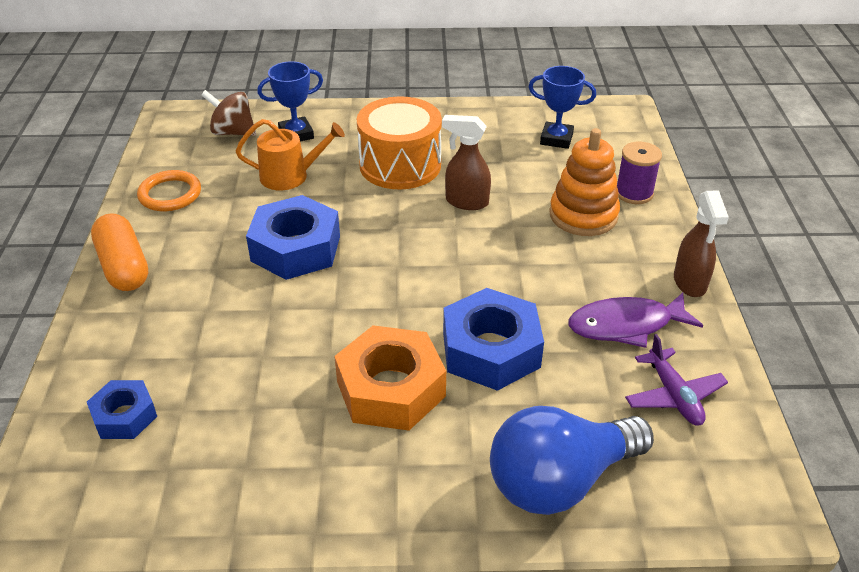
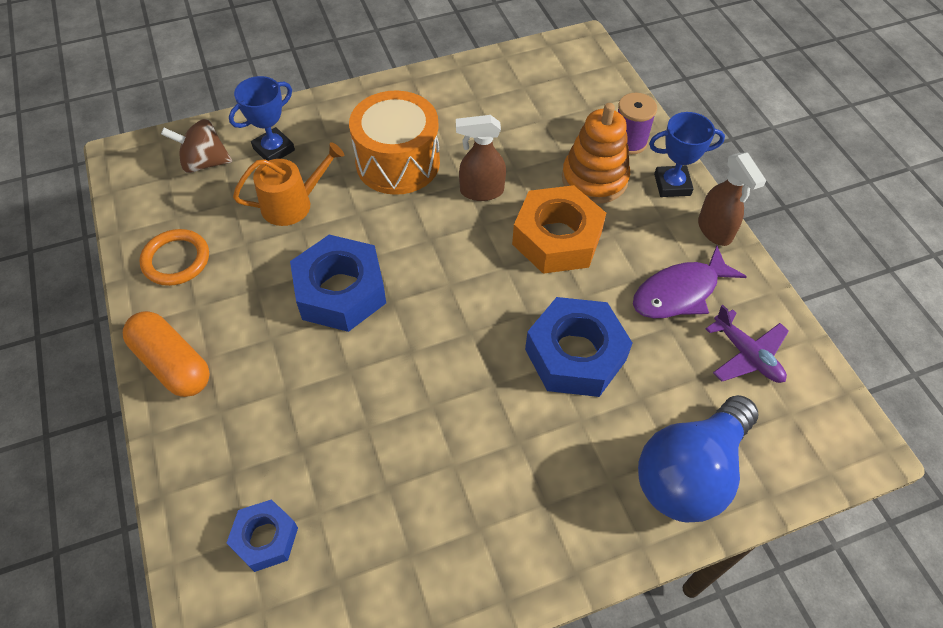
camera: 20 degrees left, 15 degrees up
orange nut [334,325,446,431] -> orange nut moved to [512,185,606,274]
blue trophy [529,66,596,149] -> blue trophy moved to [649,112,725,197]

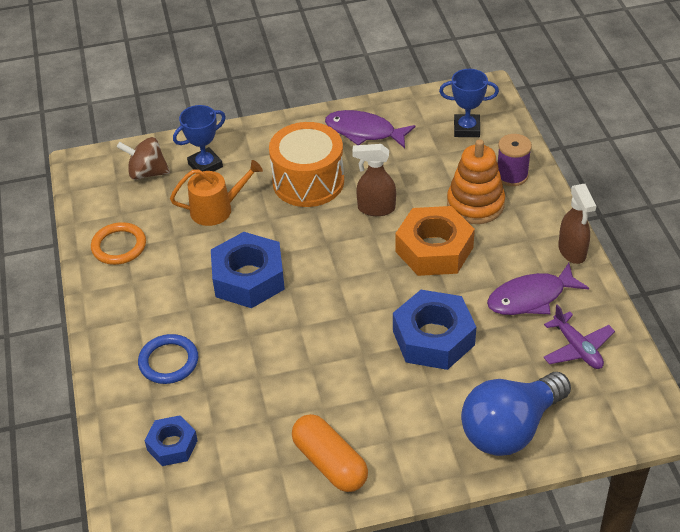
camera: 10 degrees right, 10 degrees down
orange capsule [123,311,210,397] -> orange capsule moved to [292,414,368,492]
blue trophy [649,112,725,197] -> blue trophy moved to [439,69,499,137]
none -> blue ring [138,334,198,384]
none -> purple fish [325,110,415,148]

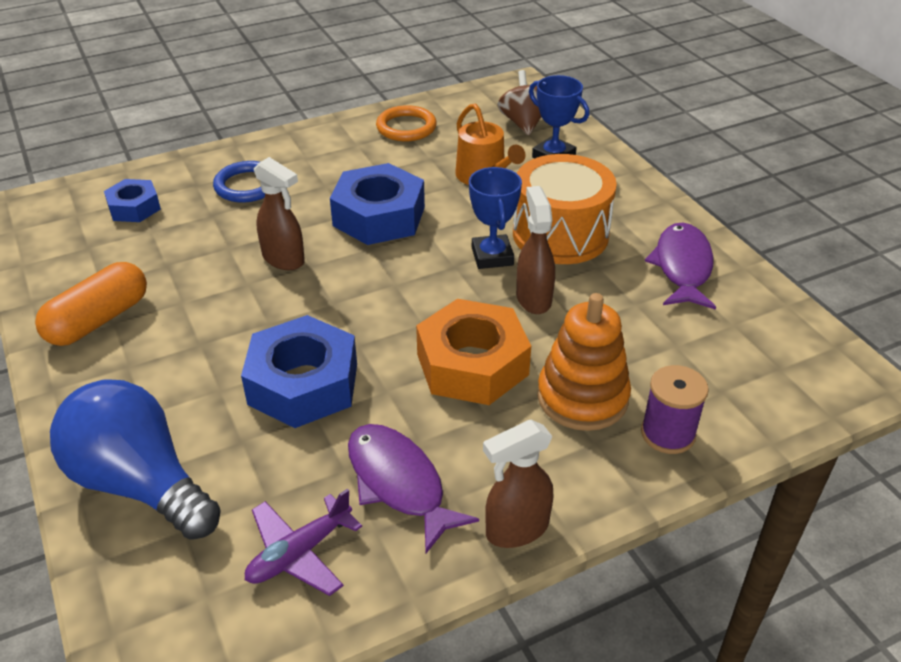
camera: 75 degrees right, 5 degrees down
blue trophy [439,69,499,137] -> blue trophy moved to [469,167,522,269]
none -> brown spray bottle [254,157,305,270]

